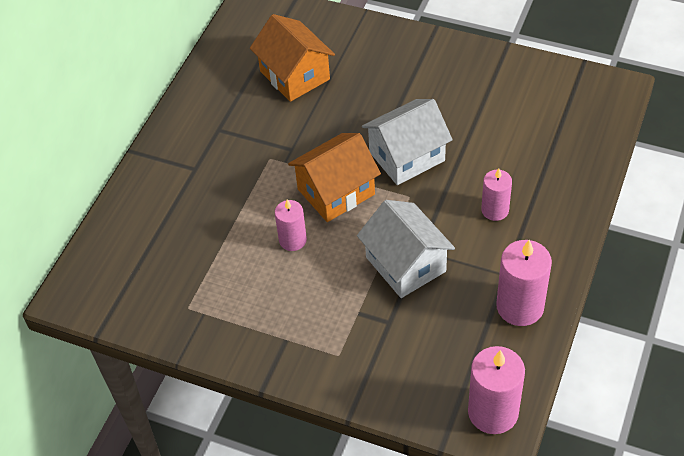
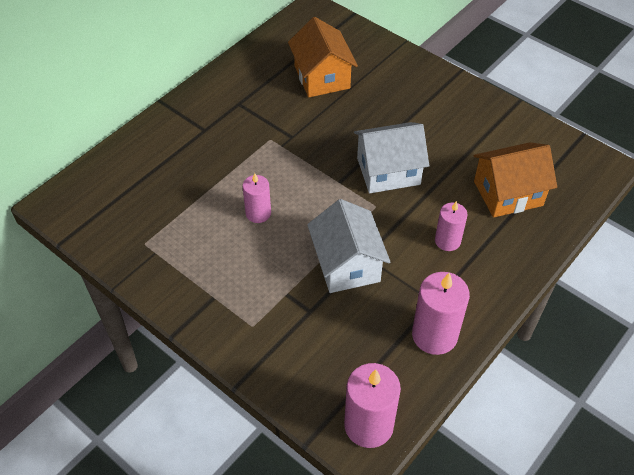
camera: 15 degrees right, 0 degrees up
orange house [288,133,381,222] -> orange house moved to [474,142,557,218]

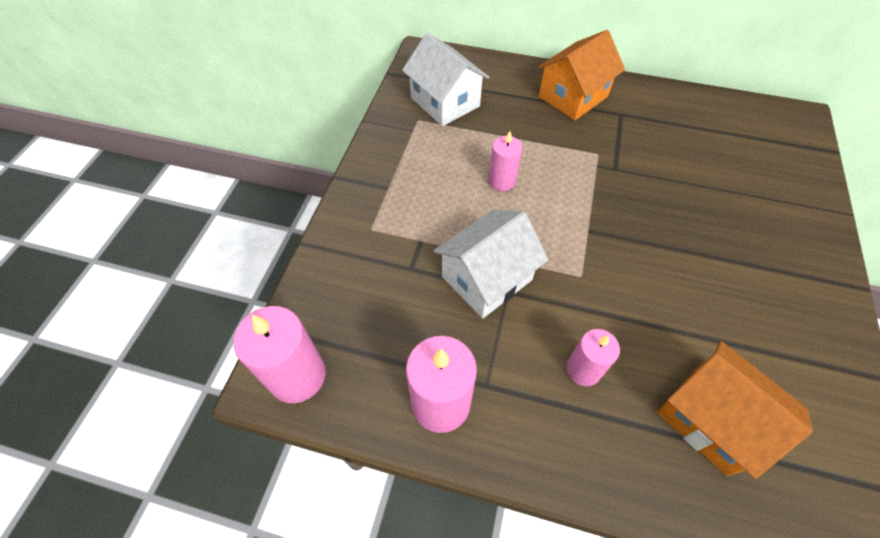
camera: 65 degrees right, 5 degrees up
orange house [288,17,358,97] -> orange house moved to [537,30,625,120]
white house [354,122,429,193] -> white house moved to [402,33,489,126]

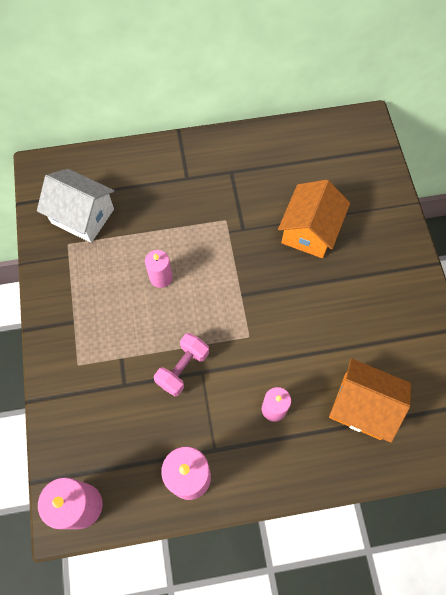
camera: 25 degrees left, 10 degrees up
white house [434,210,549,319] -> pink dumbbell [154,333,209,396]
orange house [537,30,625,120] -> orange house moved to [278,180,350,258]

